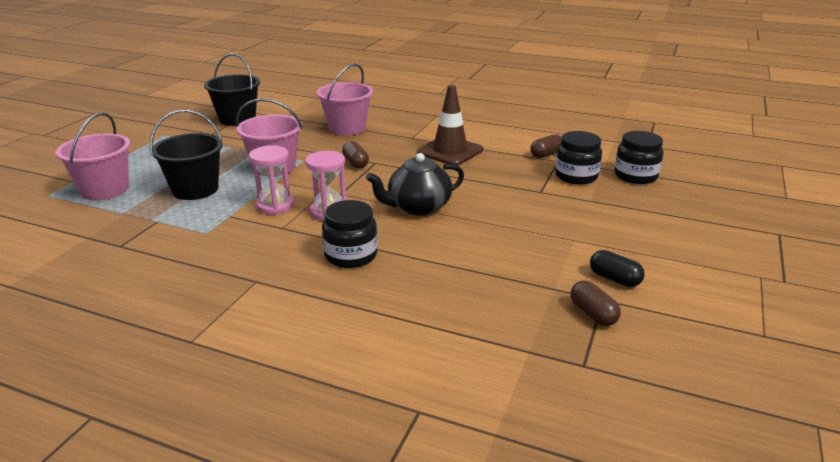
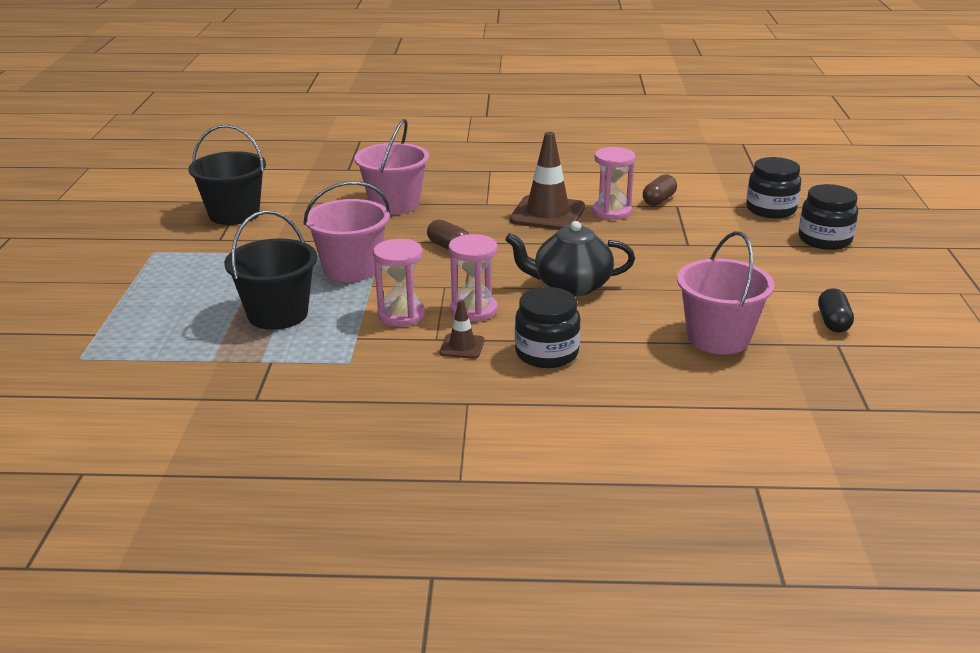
camera: 20 degrees left, 0 degrees up
pink bucket [55,112,131,200] -> pink bucket moved to [677,231,775,354]
black teapot [366,153,464,215] -> black teapot turned 45 degrees clockwise [505,221,635,296]
black jar [555,131,602,184] -> black jar moved to [798,184,858,250]
brown capsule [570,280,621,326] -> none
black capsule [590,250,645,287] -> black capsule turned 75 degrees clockwise [818,288,854,333]
none -> brown traffic cone [440,300,484,359]
none -> pink hourglass [592,147,636,220]

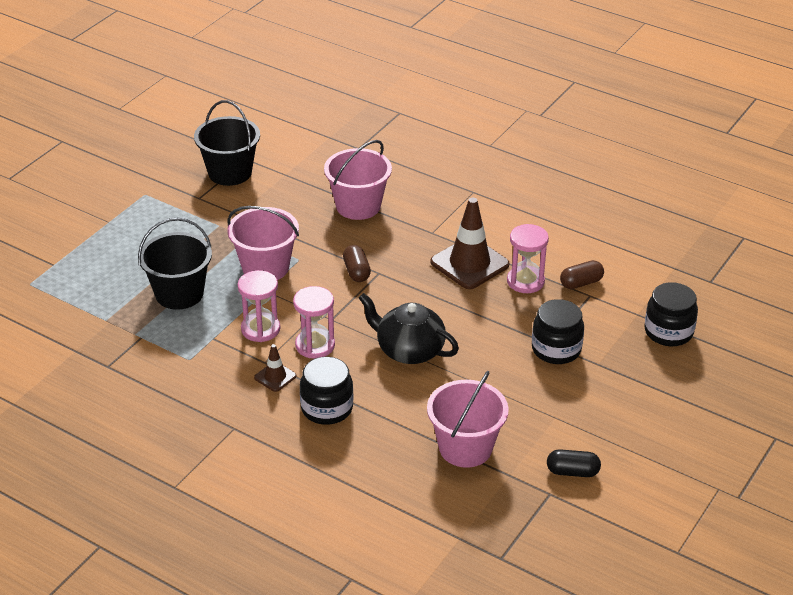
camera: 30 degrees right, 10 degrees up
black jar [798,184,858,250] -> black jar moved to [532,299,584,364]
black capsule [818,288,854,333] -> black capsule turned 60 degrees clockwise [547,449,601,477]

